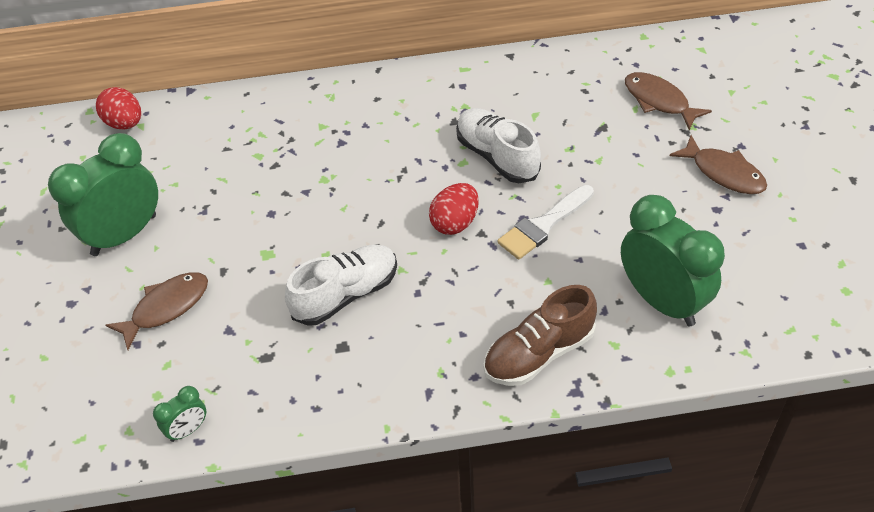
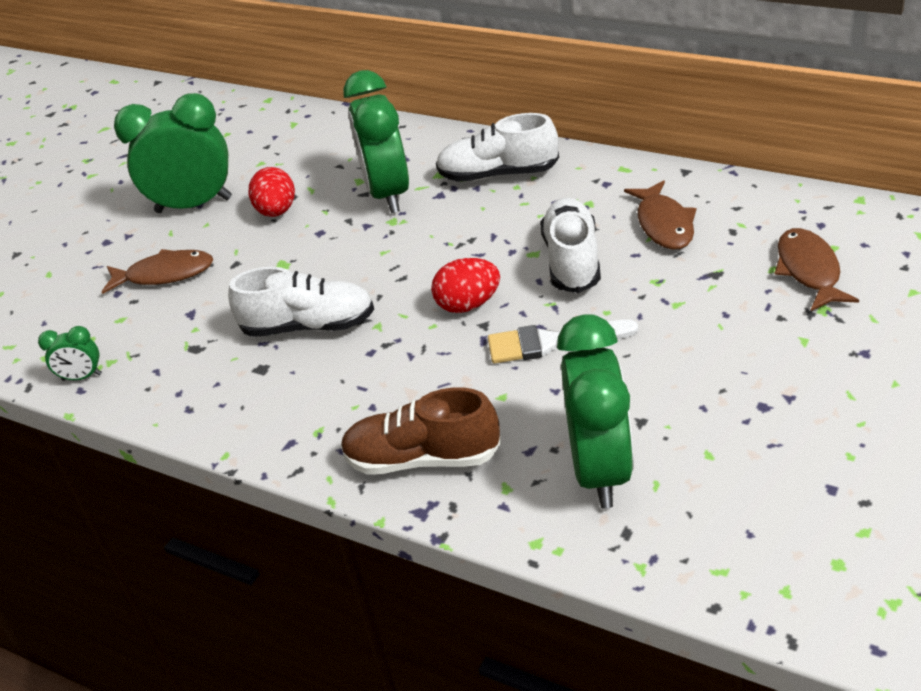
camera: 40 degrees right, 10 degrees down
red egg [96,87,141,129] -> red egg moved to [248,167,295,217]
brown fish [670,135,767,194] -> brown fish moved to [624,180,696,249]
none -> green clock [343,70,409,213]
none -> white shoe [436,113,559,182]

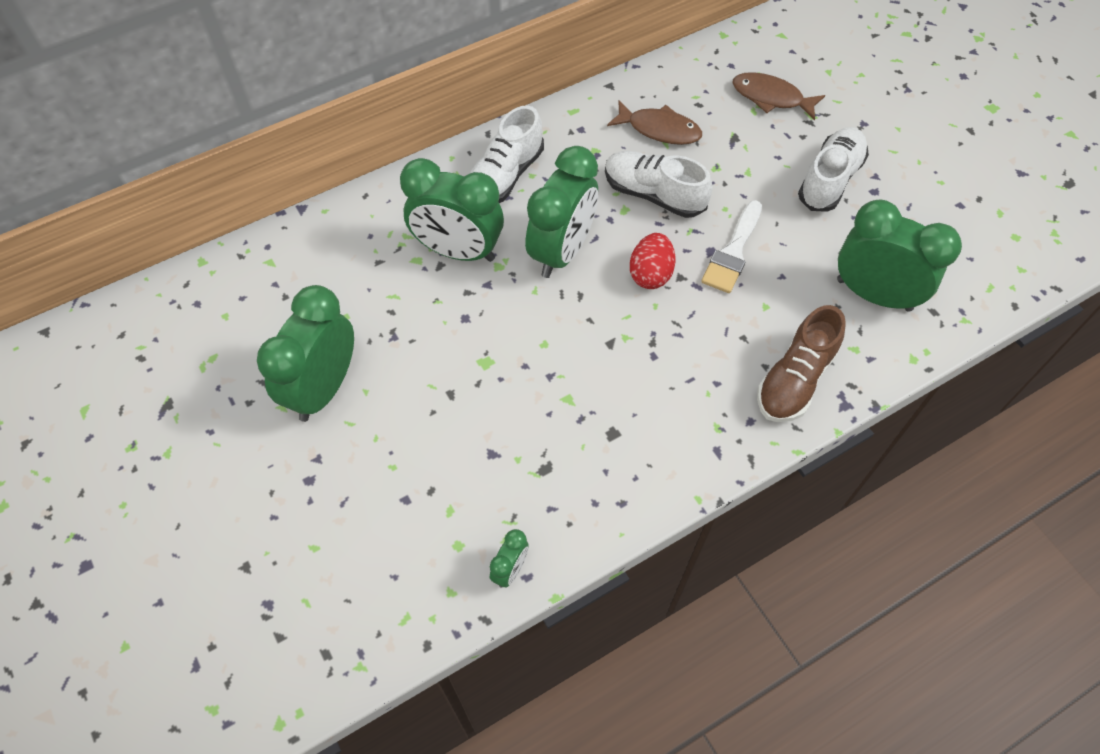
camera: 65 degrees left, 20 degrees up
brown fish [102,249,213,294] -> none
white shoe [228,267,374,337] -> white shoe moved to [798,127,869,212]
red egg [248,167,295,217] -> none
none -> green clock [525,146,598,278]

